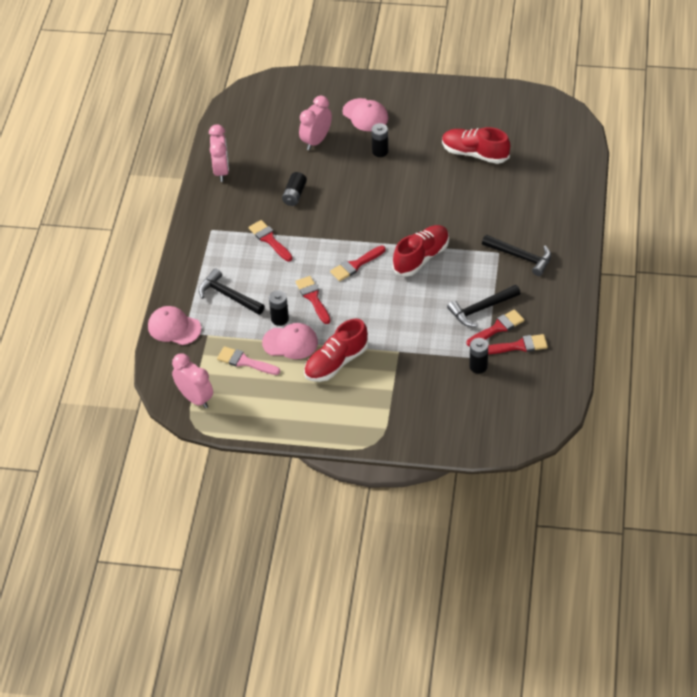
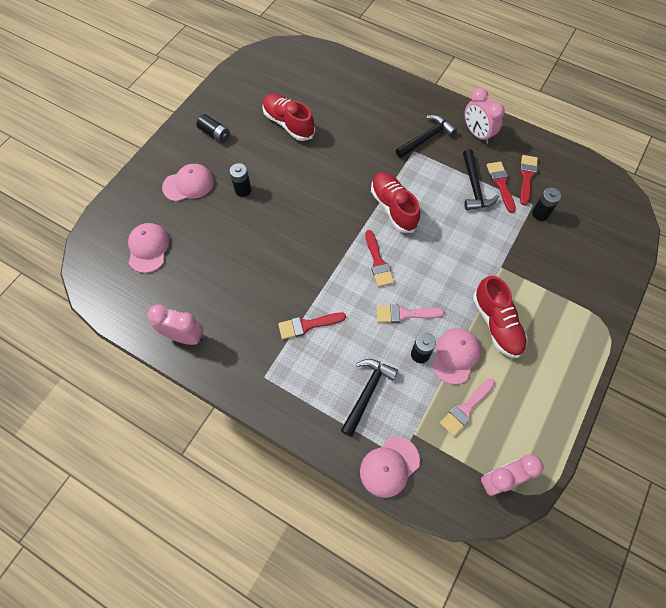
camera: 70 degrees left, 15 degrees up
black hammer [199,268,265,315] -> black hammer turned 150 degrees clockwise [341,359,398,437]
black battery [282,172,307,206] -> black battery moved to [197,114,230,143]
red brush [295,276,331,324] -> pink brush [377,304,444,323]
pink clock [299,96,332,150] -> pink clock moved to [465,88,505,144]
red shoe [442,127,510,164] -> red shoe turned 90 degrees clockwise [262,93,315,141]
none -> pink cap [128,223,170,273]

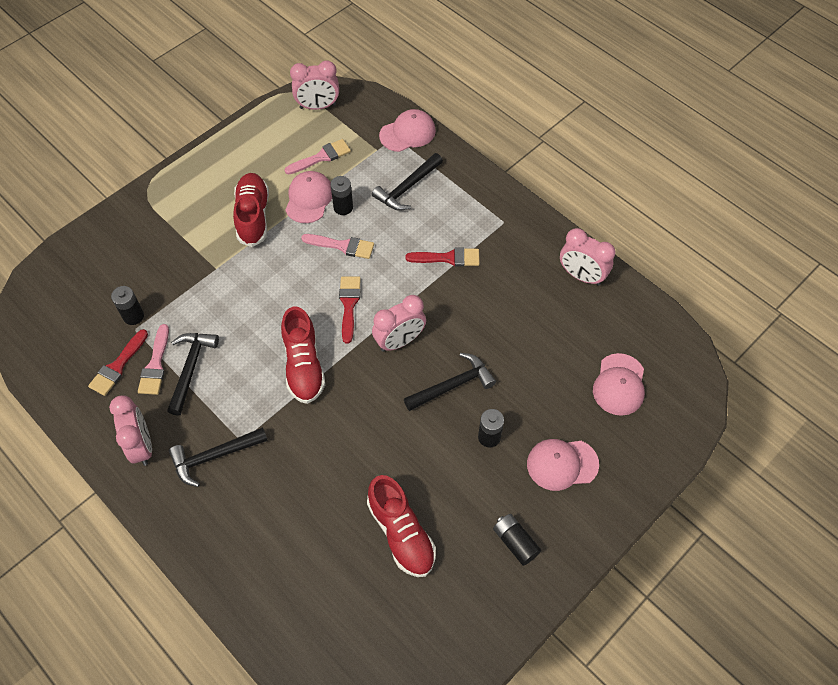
camera: 165 degrees left, 5 degrees down
pink cap [431,328,481,384] -> pink cap turned 150 degrees clockwise [285,171,332,223]
red brush [487,161,516,213] -> pink brush [138,324,169,395]
none -> pink clock [372,295,426,352]
none -> black hammer [404,353,496,411]

